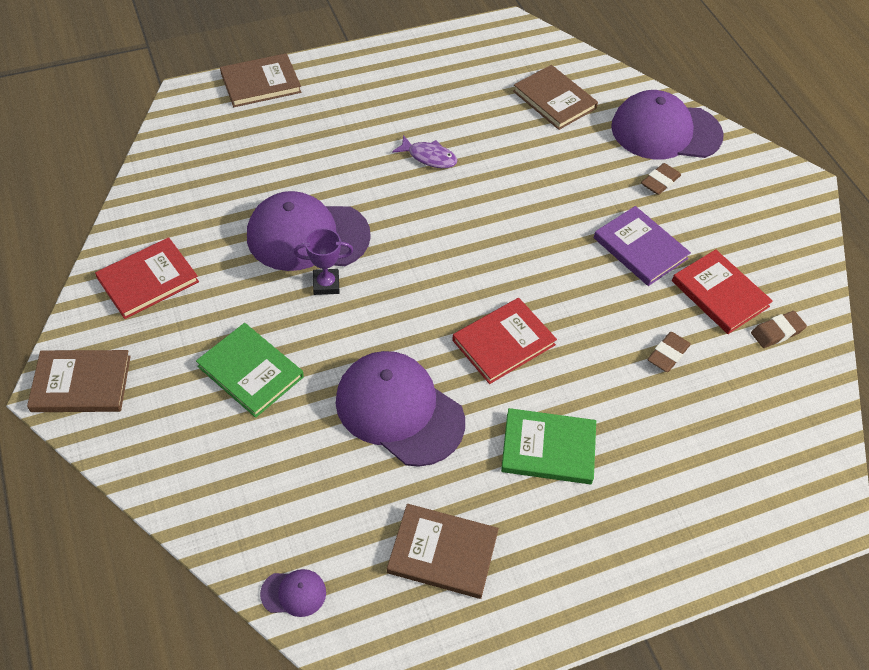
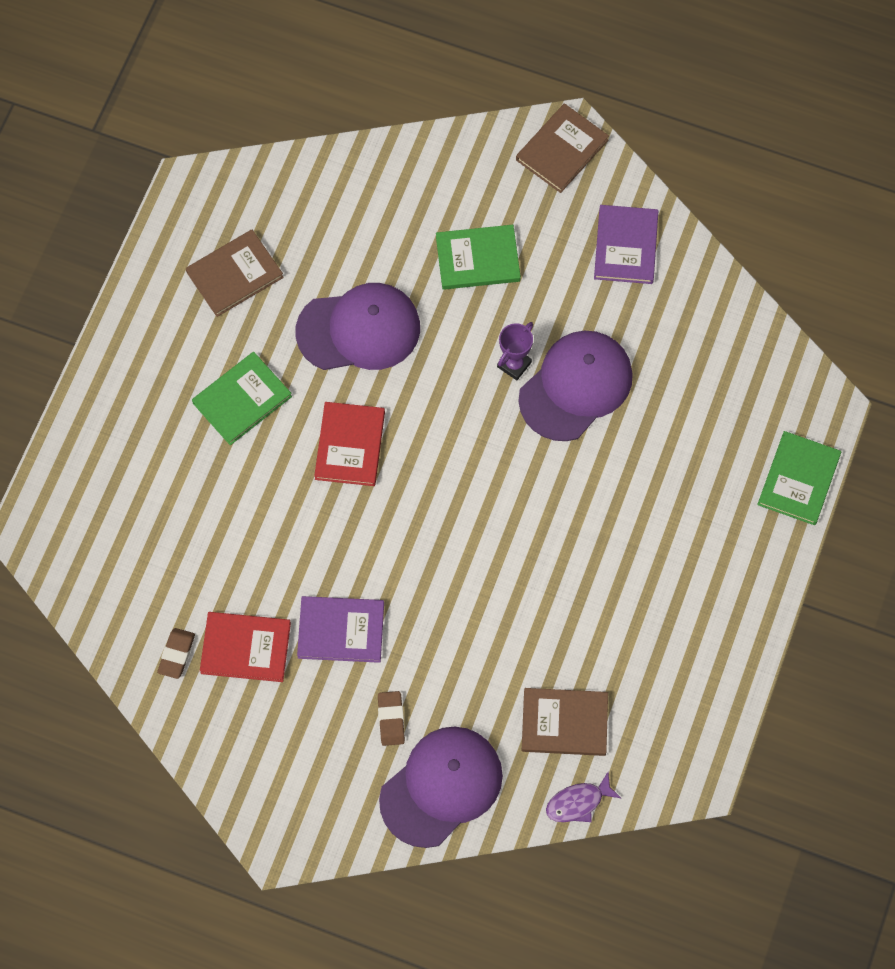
camera: 135 degrees right, 15 degrees up
red book [95,237,199,319] -> purple book [594,205,658,284]
brown book [220,53,301,107] -> green book [757,431,841,525]
purple cap [260,569,326,617] -> none
purple fish [392,135,457,168] -> purple fish moved to [546,772,621,822]
brown eraser [648,332,691,372] -> none

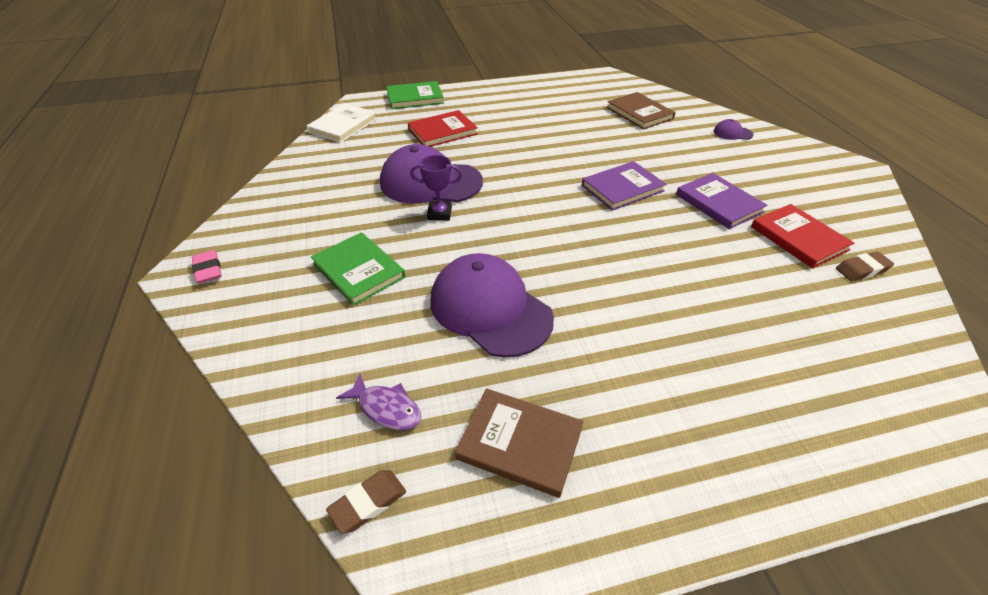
camera: 125 degrees left, 25 degrees down
green book [192,352,292,445] -> none
red book [314,402,385,486] -> red book moved to [408,110,478,147]
brown eraser [378,691,405,746] -> brown eraser moved to [326,470,406,533]
purple cap [379,727,503,848] -> purple cap [714,119,754,140], size x0.42
brown book [516,103,609,193] -> pink eraser [192,250,222,284]
purple fish [546,772,621,822] -> purple fish moved to [336,374,421,430]
purple book [594,205,658,284] -> purple book moved to [582,161,666,211]
none -> white book [306,103,377,143]

